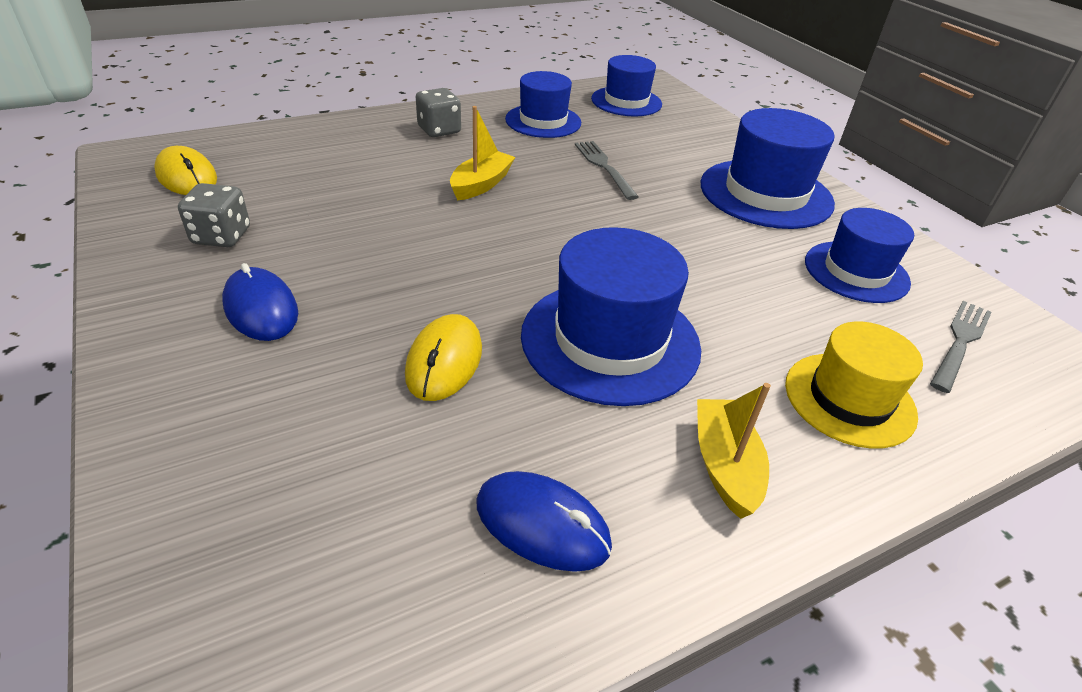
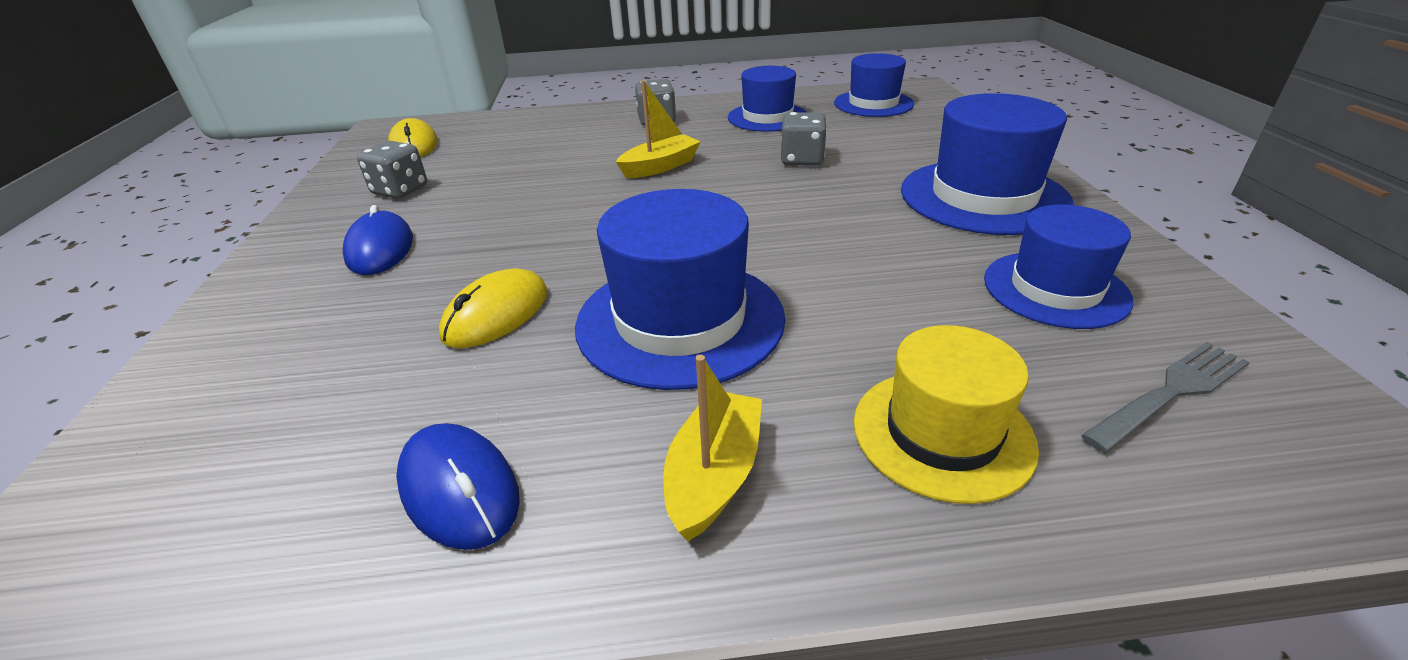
camera: 25 degrees right, 5 degrees down
grey fork [575,141,639,200] -> grey dice [781,112,827,166]

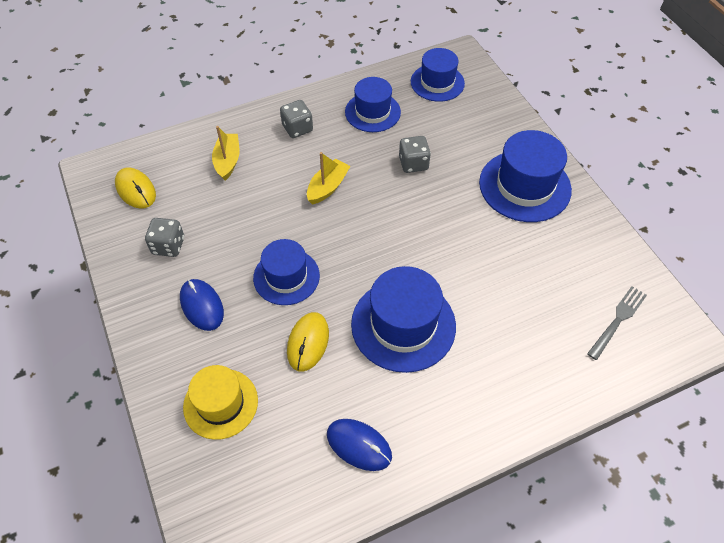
camera: 20 degrees left, 20 degrees up
yellow boat [663,355,762,541] -> yellow boat moved to [212,126,240,181]
yellow hat [853,325,1039,504] -> yellow hat moved to [183,365,258,440]
blue hat [984,204,1134,329] -> blue hat moved to [253,239,320,305]

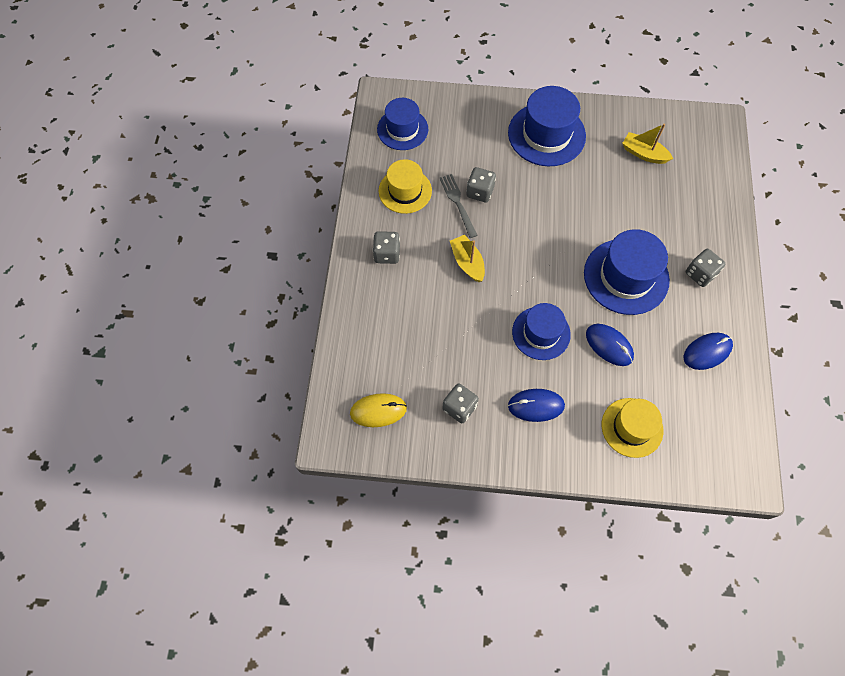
camera: 60 degrees left, 10 degrees up
yellow boat [212,126,240,181] -> yellow boat moved to [622,124,673,164]
yellow mouse [287,312,329,372] -> blue mouse [586,324,634,366]
blue hat [345,77,401,132] -> yellow hat [379,159,432,214]
grey fork [587,286,647,360] -> grey fork moved to [439,174,478,238]
none -> grey dice [686,249,725,287]

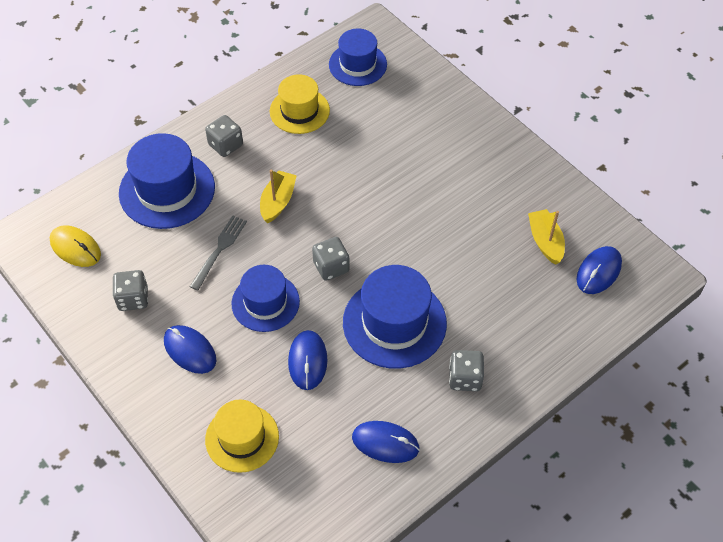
camera: 45 degrees right, 10 degrees down
grey fork [439,174,478,238] -> grey fork moved to [190,215,247,290]
grey dice [466,167,496,203] -> grey dice moved to [312,237,350,281]
blue hat [508,86,586,166] -> blue hat moved to [119,133,215,229]
none -> blue mouse [577,246,622,294]

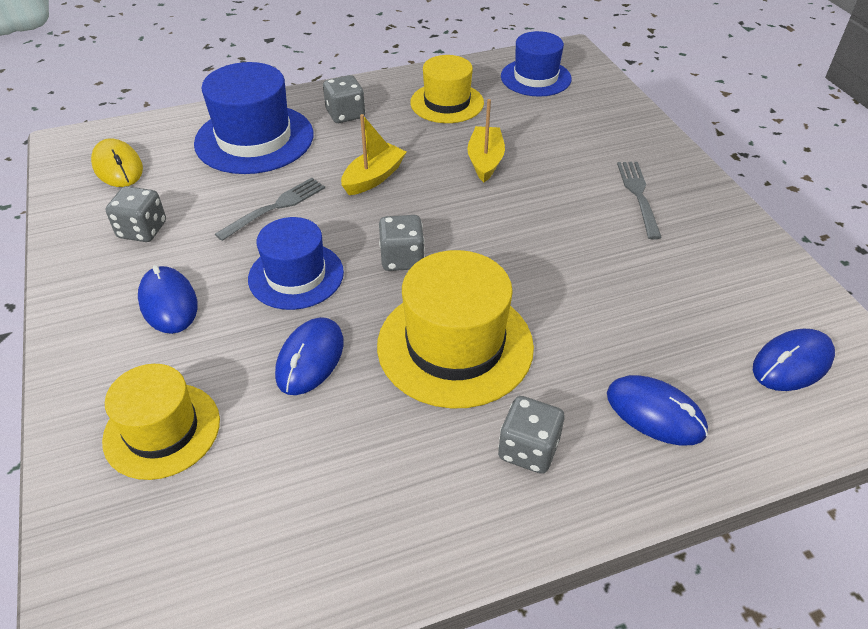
camera: 20 degrees right, 10 degrees down
blue hat [343,265,447,369] -> yellow hat [377,250,534,409]
blue mouse [352,421,420,463] -> blue mouse moved to [607,375,708,445]
yellow boat [528,209,565,265] -> yellow boat moved to [467,99,505,182]
none -> grey fork [617,162,662,240]

